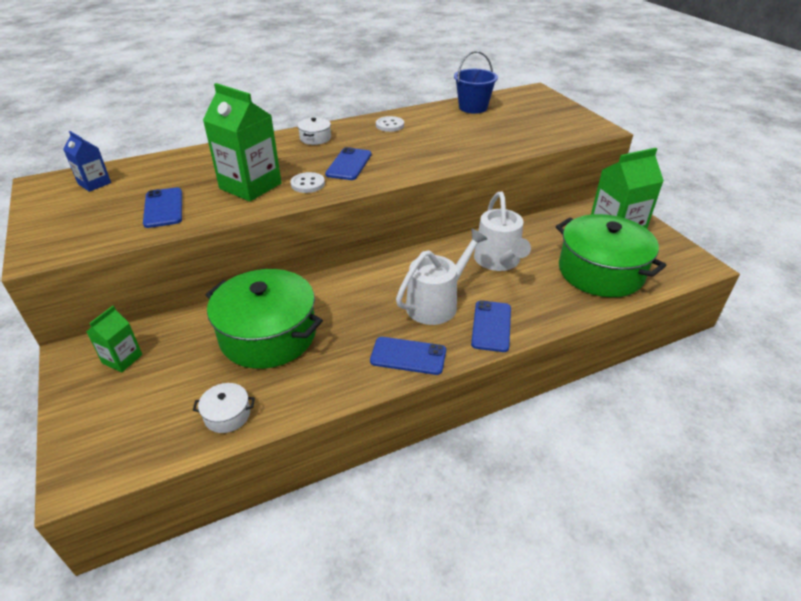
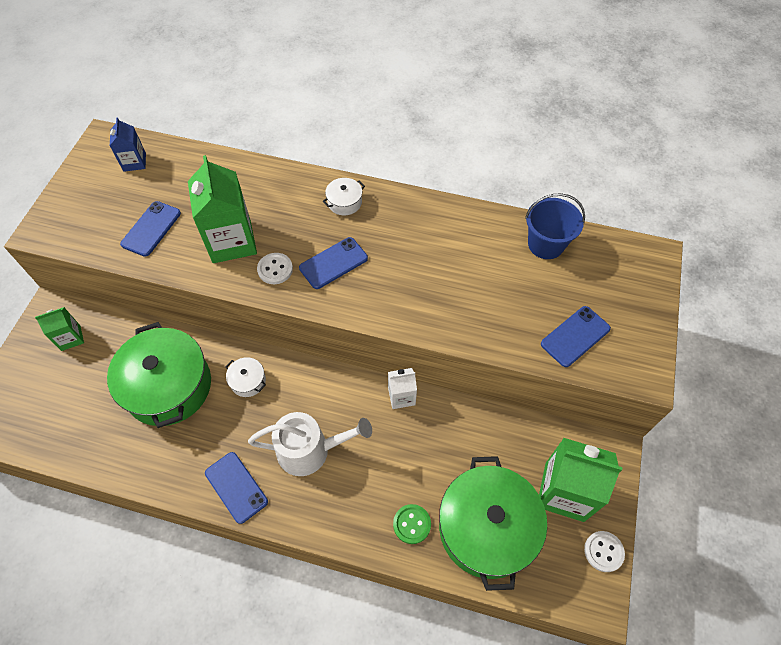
camera: 40 degrees right, 20 degrees up
white pot [193,383,255,433] -> white pot moved to [226,357,266,397]
white button [376,116,404,132] -> white button moved to [584,531,625,572]
blue phone [471,300,511,352] -> blue phone moved to [541,306,611,367]
white watering can [474,192,531,271] -> none
none -> white carton [388,368,417,409]
none -> green button [393,504,431,544]

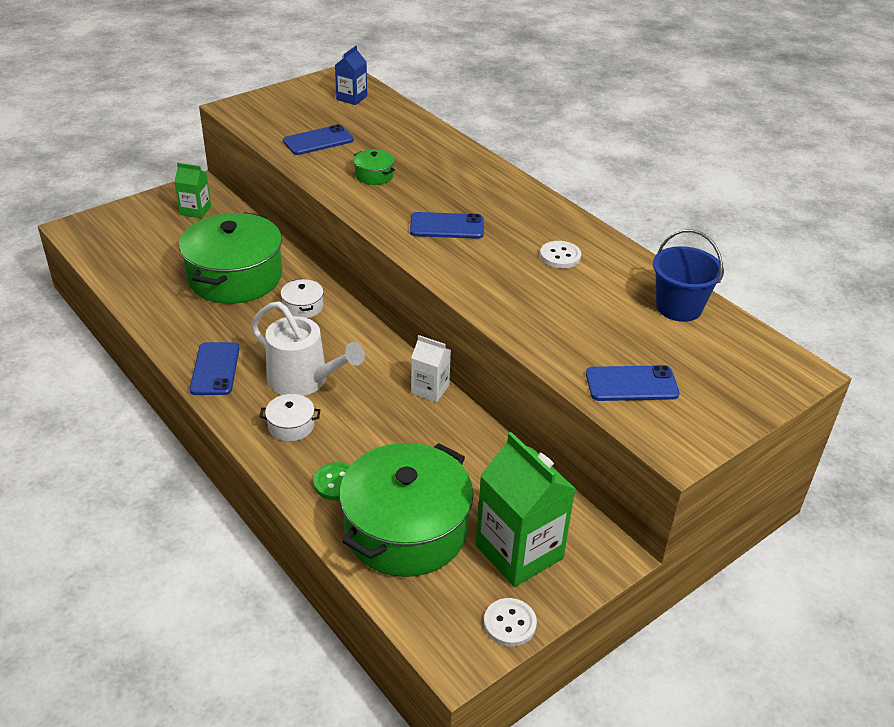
camera: 35 degrees right, 20 degrees down
green carton [188,155,257,263] -> green pot [354,149,395,185]
white button [257,253,293,284] -> white button moved to [540,241,581,268]
white pot [323,178,365,215] -> white pot moved to [260,394,320,442]

